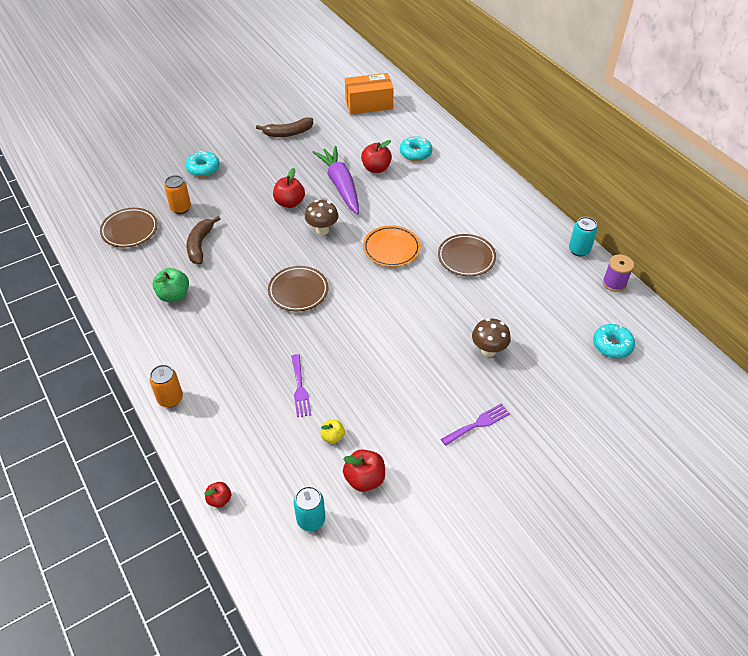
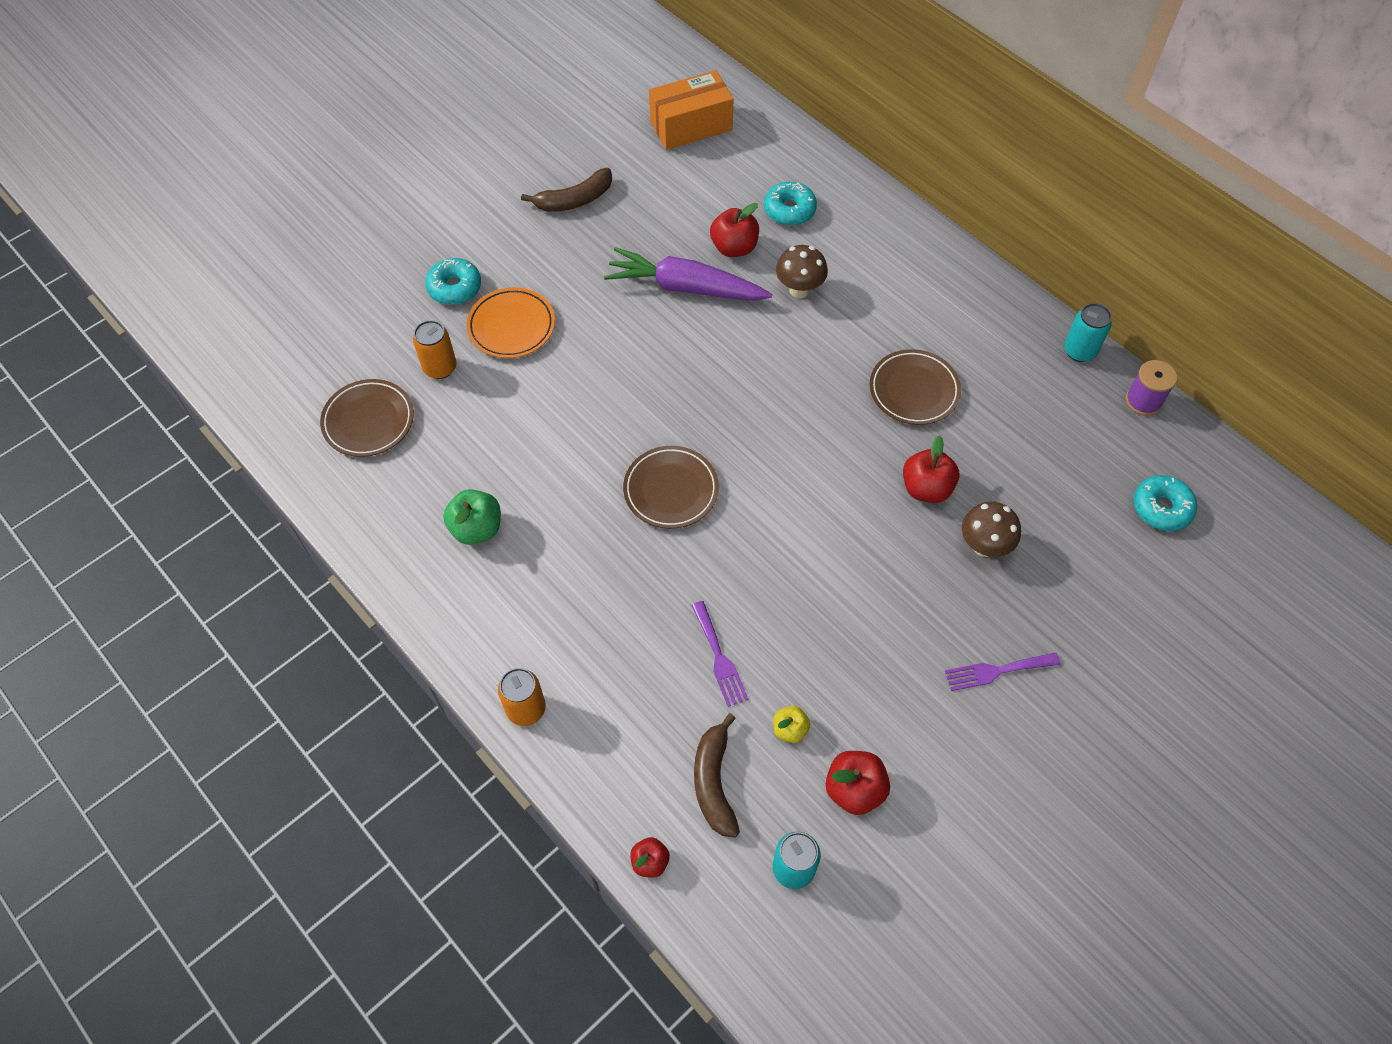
camera: 10 degrees left, 10 degrees up
brown banana [186,216,220,264] -> brown banana moved to [694,713,740,838]
red apple [273,168,305,208] -> red apple moved to [903,435,960,503]
brown mushroom [305,200,338,235] -> brown mushroom moved to [776,245,828,298]
purple carrot [313,146,359,214] -> purple carrot turned 45 degrees counterclockwise [604,247,772,301]
orange plate [363,225,421,267] -> orange plate moved to [466,287,555,358]
purple fork [441,404,510,446] -> purple fork turned 150 degrees counterclockwise [945,653,1061,691]

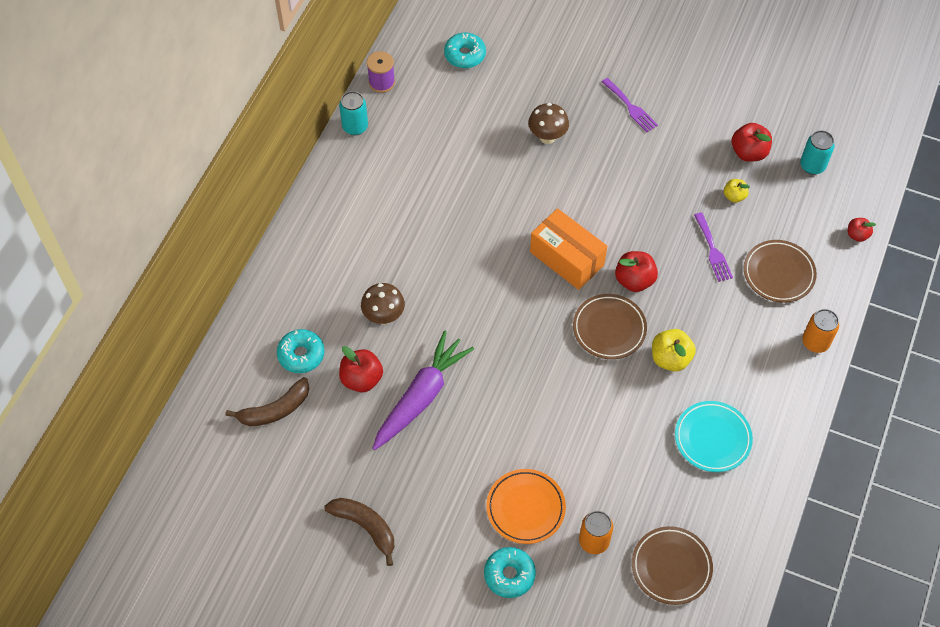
camera: 115 degrees left, 0 degrees up
green apple [443,489,501,545] -> turquoise plate [675,401,753,472]
purple carrot [604,247,772,301] -> purple carrot turned 135 degrees counterclockwise [372,330,474,450]
orange box [649,70,734,150] -> orange box moved to [530,208,607,290]
purple fork [691,601,748,707] -> purple fork turned 120 degrees clockwise [694,212,733,282]
brown banana [694,713,740,838] -> brown banana moved to [225,377,309,426]
brown plate [870,349,961,425] -> brown plate moved to [744,240,817,303]
red apple [903,435,960,503] -> red apple moved to [615,251,658,292]
none -> yellow apple [652,329,696,372]

